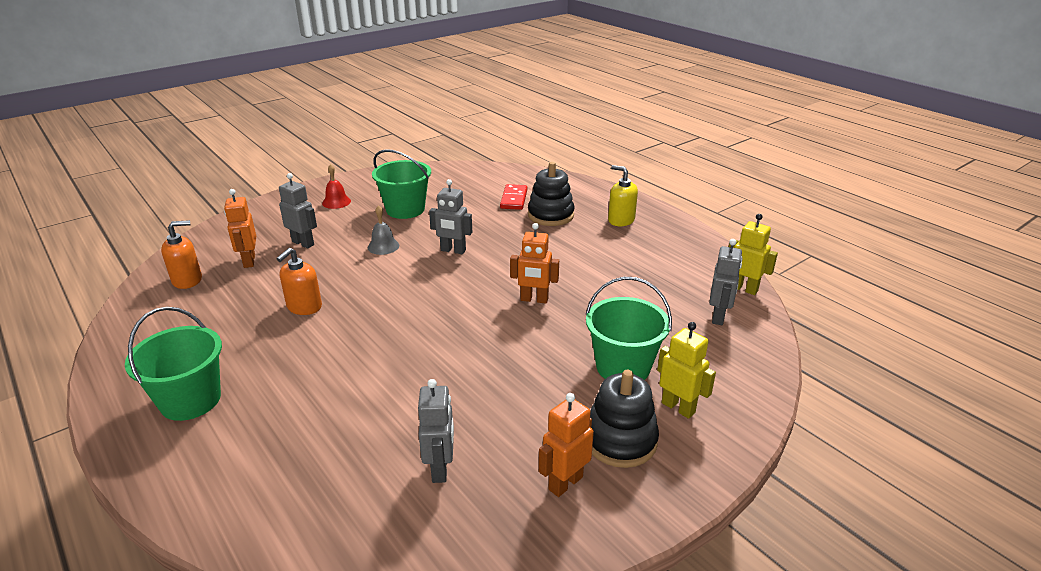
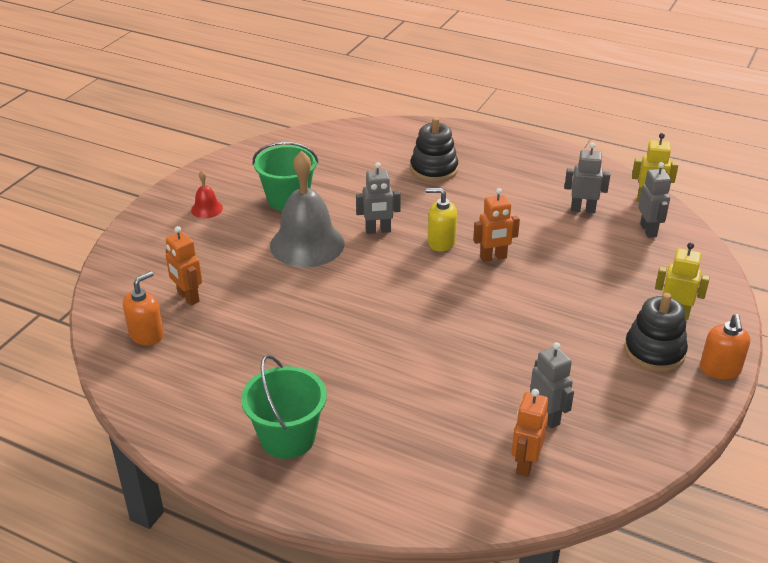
camera: 25 degrees left, 5 degrees up
orange soap dispenser [277,248,322,315] -> orange soap dispenser moved to [700,314,750,379]
grey robot [279,173,317,248] -> grey robot moved to [565,143,610,213]
grey bell [368,205,399,255] -> grey bell [270,151,344,267], size x2.25
red domino [500,184,528,210] -> none
orange robot [539,393,594,497] -> orange robot moved to [512,389,549,477]
green bucket [586,277,672,380] -> none
yellow soap dispenser [608,165,638,226] -> yellow soap dispenser moved to [426,188,457,252]

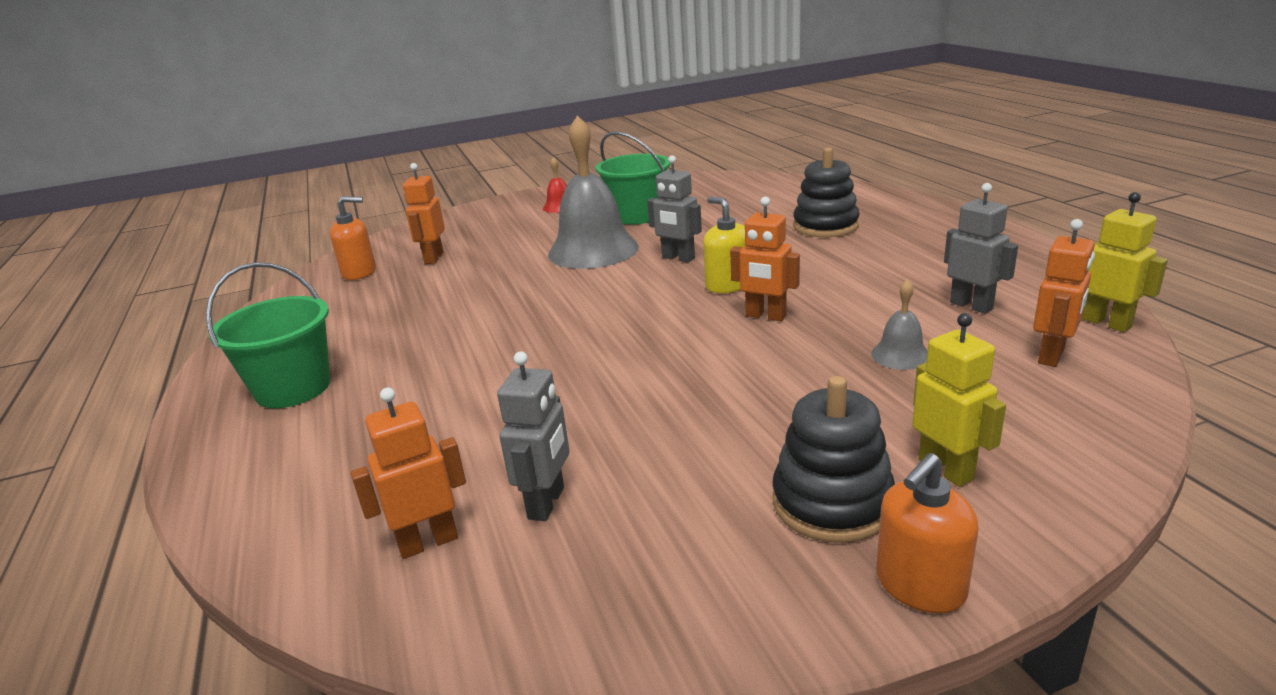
camera: 45 degrees right, 10 degrees down
grey robot [638,162,671,238] -> orange robot [1033,219,1095,367]
none -> grey bell [871,279,928,370]

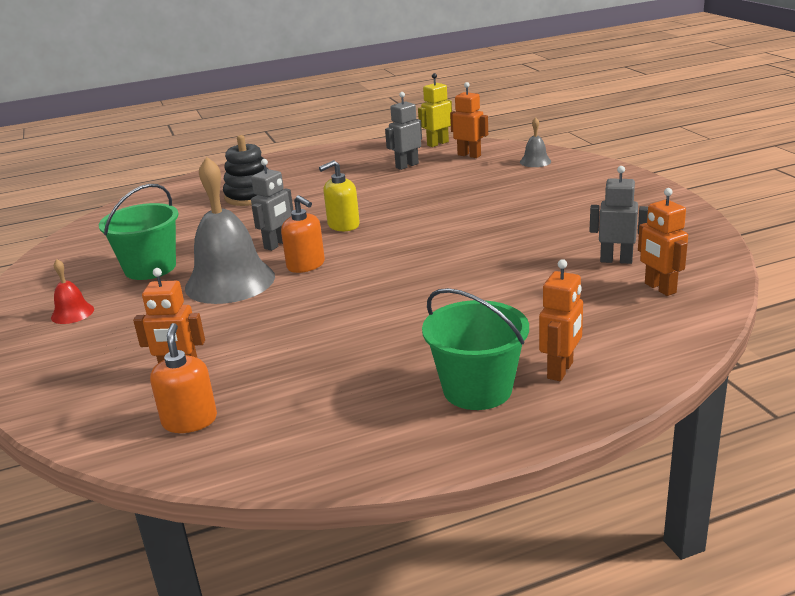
camera: 90 degrees left, 0 degrees up
orange robot [730,197,800,321] -> orange robot moved to [539,259,583,381]
black stacking toy [773,376,895,543] -> none
grey bell [871,279,928,370] -> grey bell moved to [520,117,551,167]
orange soap dispenser [876,453,978,613] -> orange soap dispenser moved to [281,195,325,273]
yellow robot [912,313,1006,487] -> none

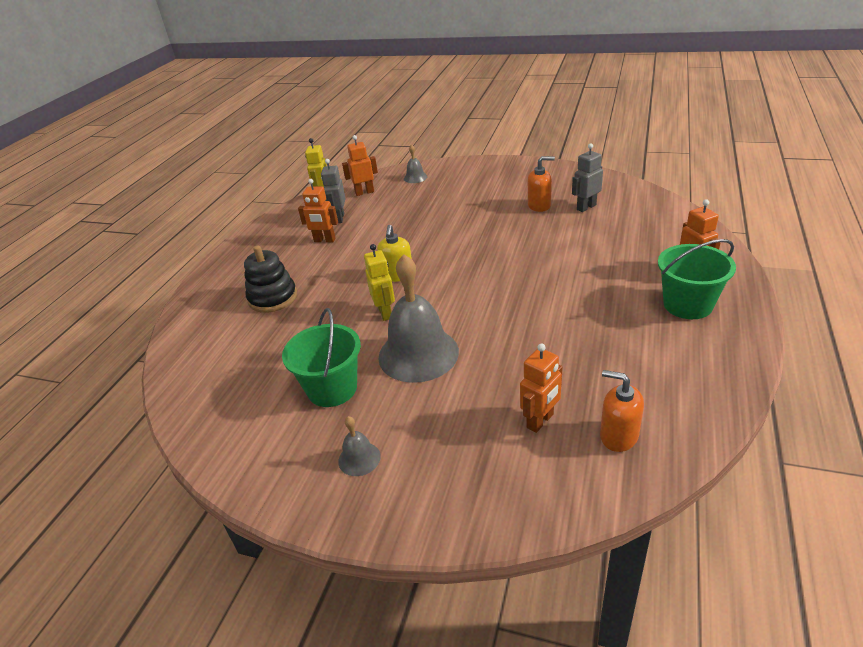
camera: 50 degrees left, 10 degrees up
red bell [51,259,94,324] -> grey bell [338,416,381,476]
grey robot [251,159,293,251] -> yellow robot [364,244,395,321]
orange soap dispenser [281,195,325,273] -> orange soap dispenser moved to [528,156,555,212]
orange robot [638,188,688,296] -> orange robot moved to [298,179,338,242]

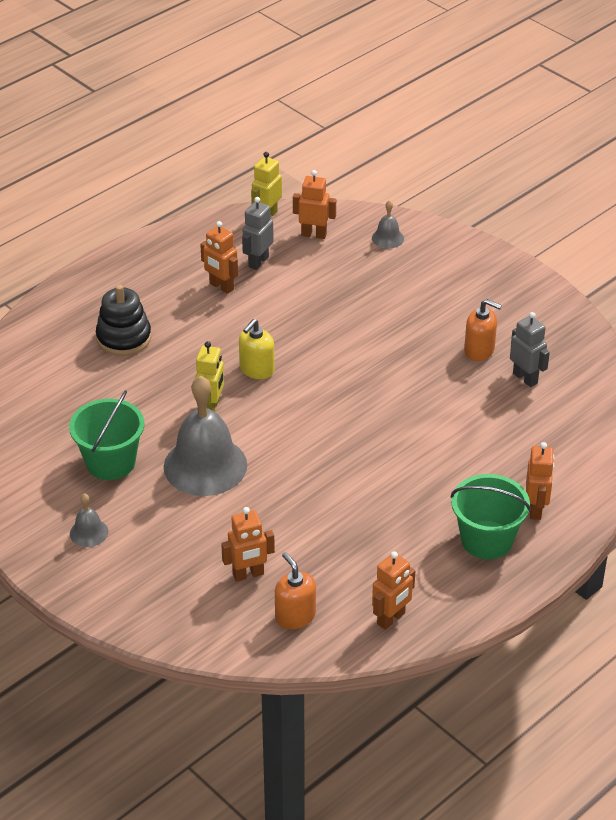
camera: 25 degrees right, 5 degrees up
grey robot [572,143,603,212] -> grey robot turned 60 degrees clockwise [510,312,550,387]
none -> orange robot [372,551,415,630]

